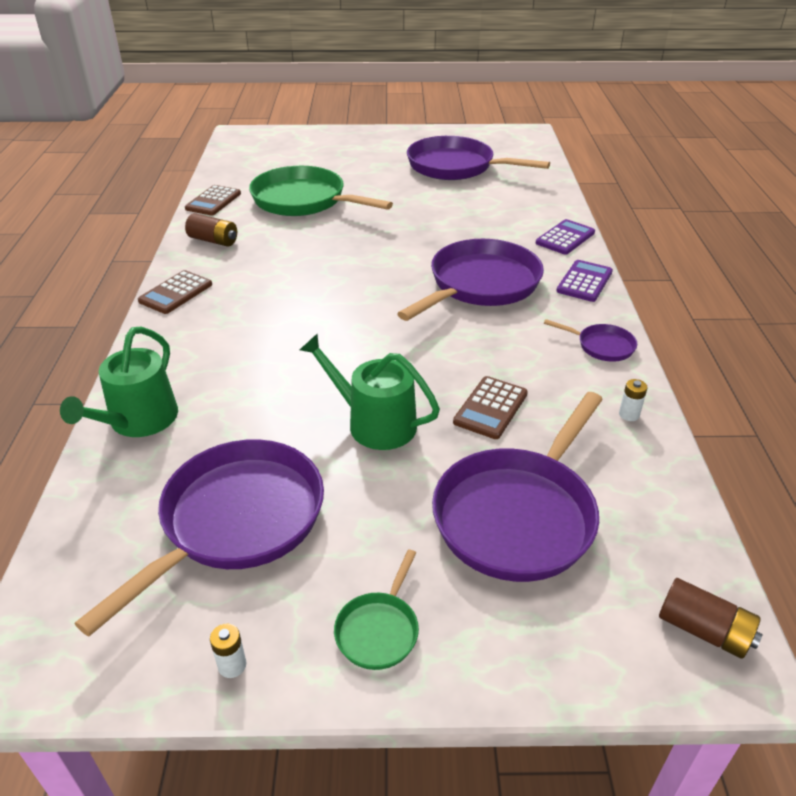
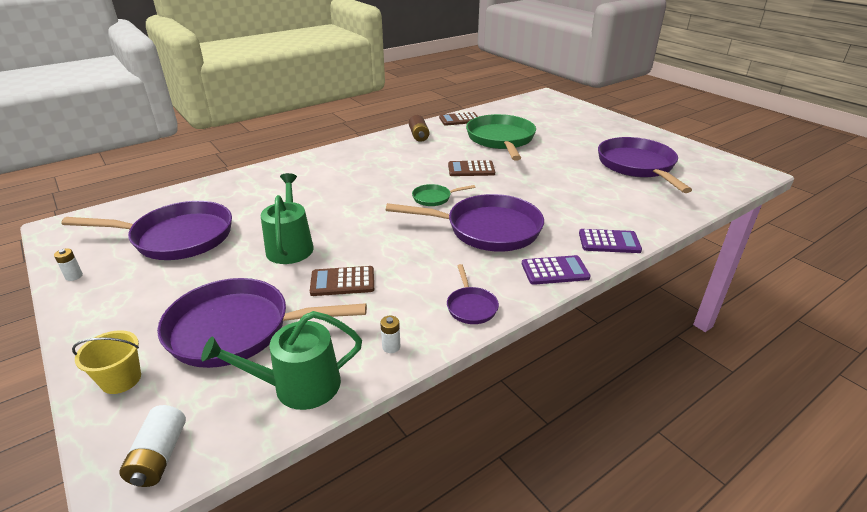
camera: 55 degrees right, 5 degrees down
green watering can [60,327,178,437] -> green watering can moved to [201,311,362,410]
brown calculator [138,270,212,314] -> brown calculator moved to [448,160,495,176]
green pan [334,549,419,670] -> green pan moved to [412,184,475,206]
brown battery [659,578,763,659] -> white battery [119,405,186,487]
none -> yellow bucket [72,330,141,394]

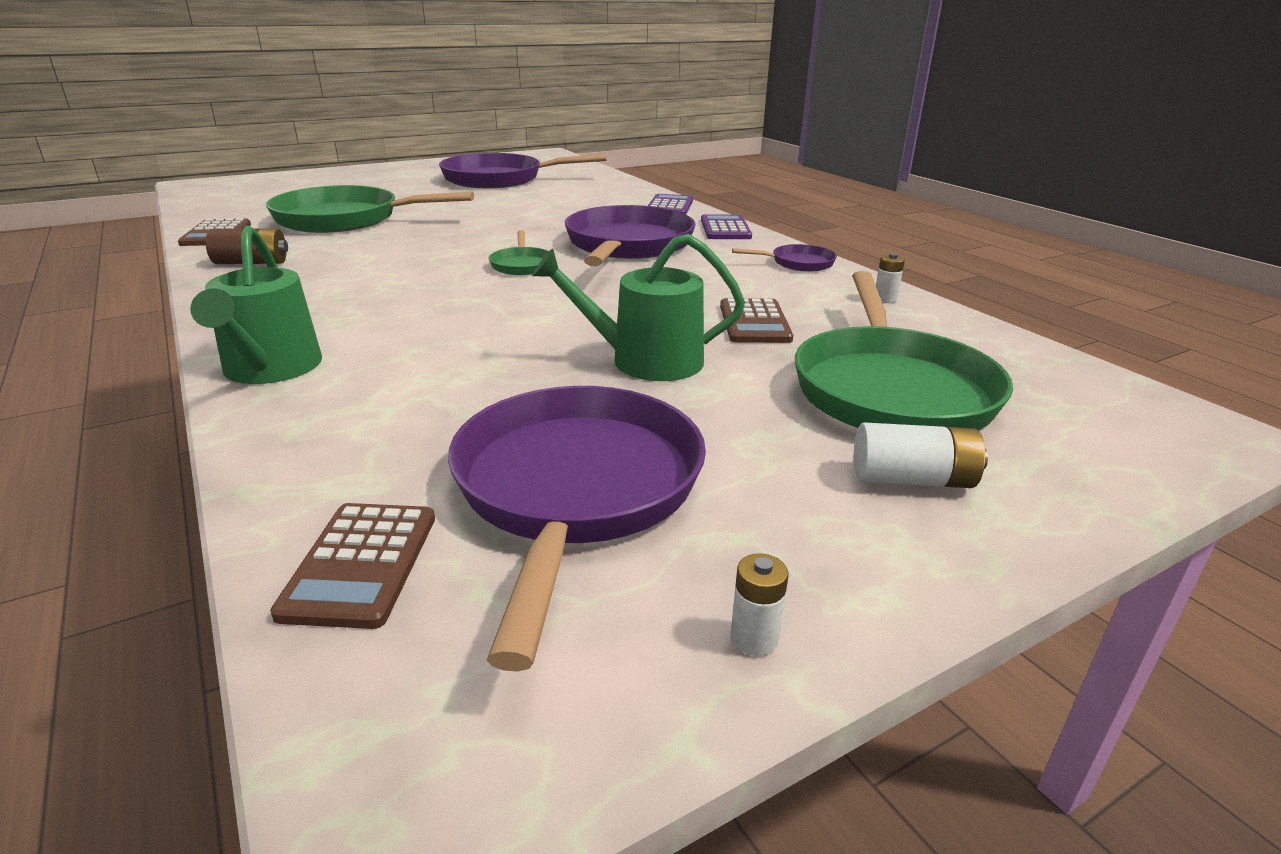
camera: 85 degrees left, 5 degrees down
yellow bucket [72,330,141,394] -> none
white battery [119,405,186,487] -> white battery moved to [854,423,988,488]
purple pan [157,278,367,368] -> green pan [795,271,1013,431]
green watering can [201,311,362,410] -> green watering can moved to [190,226,322,384]
brown calculator [448,160,495,176] -> brown calculator moved to [270,503,435,629]

